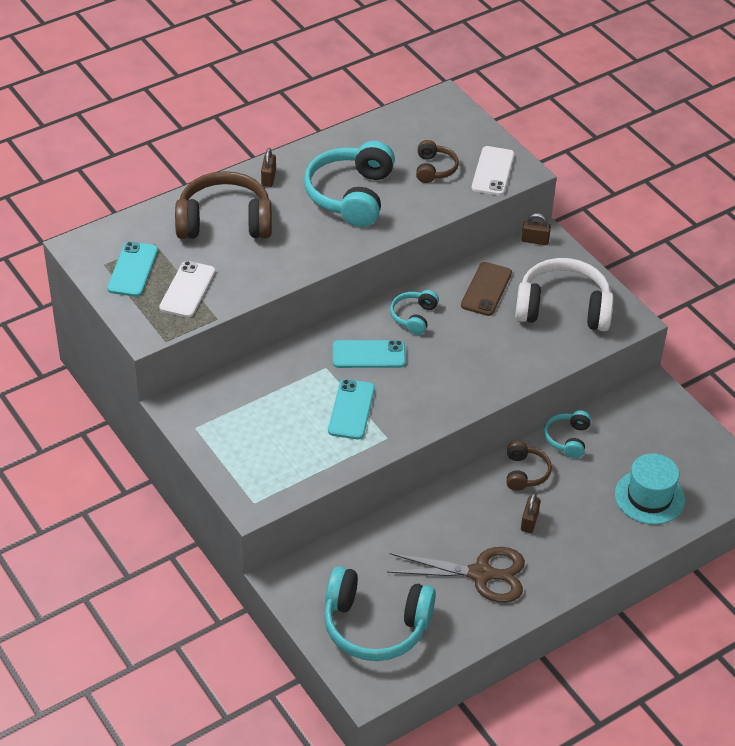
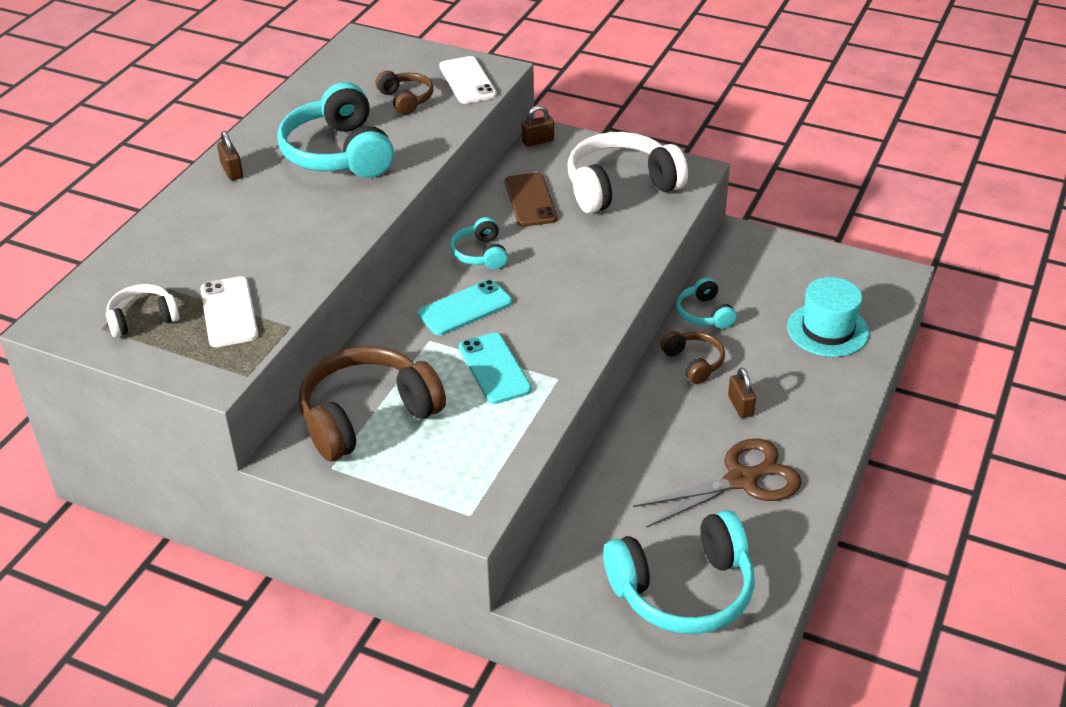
camera: 30 degrees left, 5 degrees down
turquoise phone [107,242,158,297] -> white headphones [106,284,180,338]
brown headphones [175,171,272,239] -> brown headphones moved to [299,346,446,461]

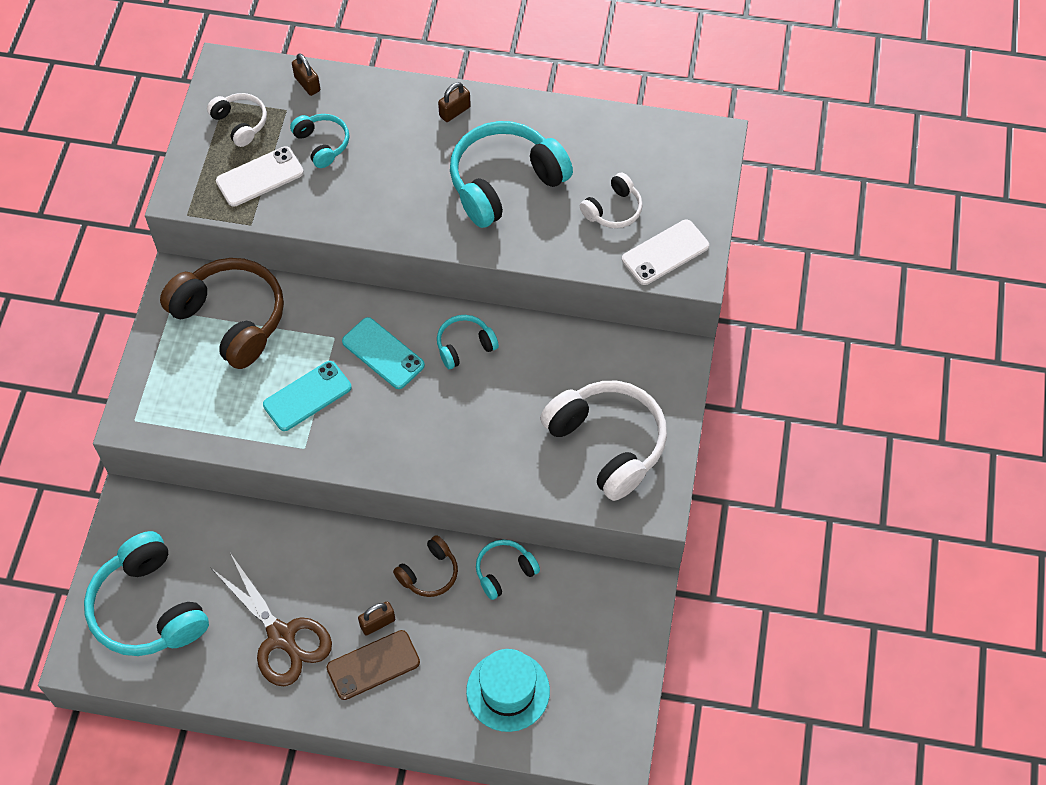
camera: 75 degrees right, 20 degrees up
brown headphones [376,71,433,115] -> white headphones [580,172,643,228]
brown phone [505,173,558,227] -> brown phone moved to [326,630,420,700]
brown padlock [522,105,554,147] -> brown padlock moved to [292,53,320,96]
none -> turquoise headphones [290,114,349,168]

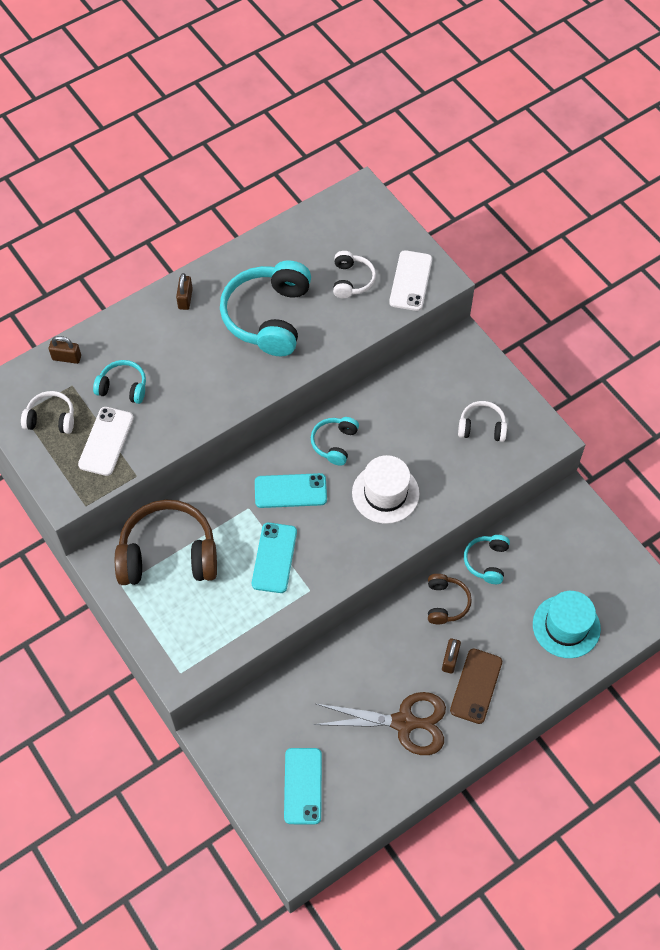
camera: 45 degrees left, 0 degrees up
turquoise headphones [84,531,209,656] -> turquoise phone [284,748,322,824]
white headphones [540,381,667,501] -> white headphones [458,401,507,442], size x0.51
none -> white hat [352,455,420,524]

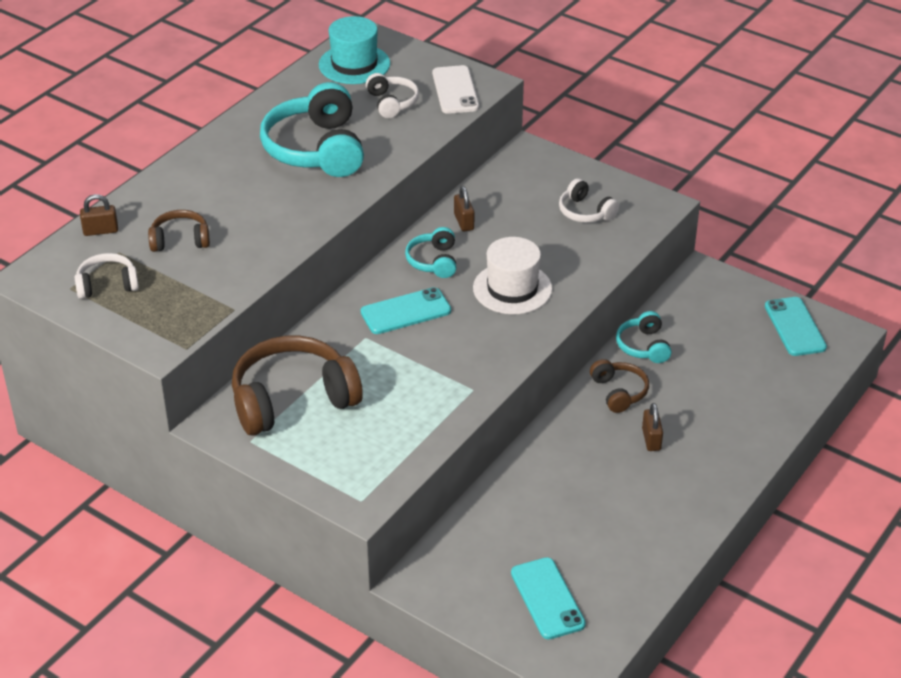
camera: 20 degrees left, 20 degrees down
white phone [78,407,134,476] -> none
turquoise headphones [93,360,146,404] -> brown headphones [148,210,210,252]
brown padlock [176,273,193,310] -> brown padlock moved to [454,186,474,232]
turquoise phone [252,523,297,593] -> turquoise phone moved to [765,297,827,356]
brown scissors [313,692,446,755] -> none
brown phone [450,649,502,724] -> none
white headphones [458,401,507,442] -> white headphones turned 120 degrees counterclockwise [559,178,619,223]
turquoise hat [533,591,601,658] -> turquoise hat moved to [319,16,390,84]

